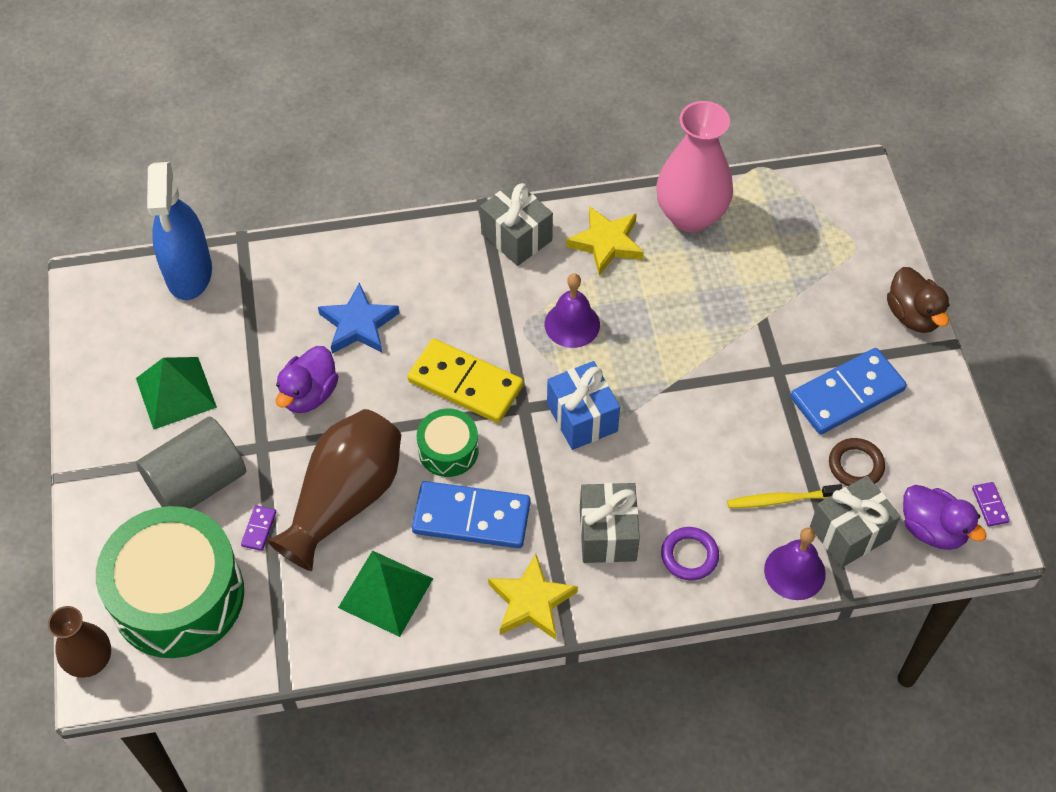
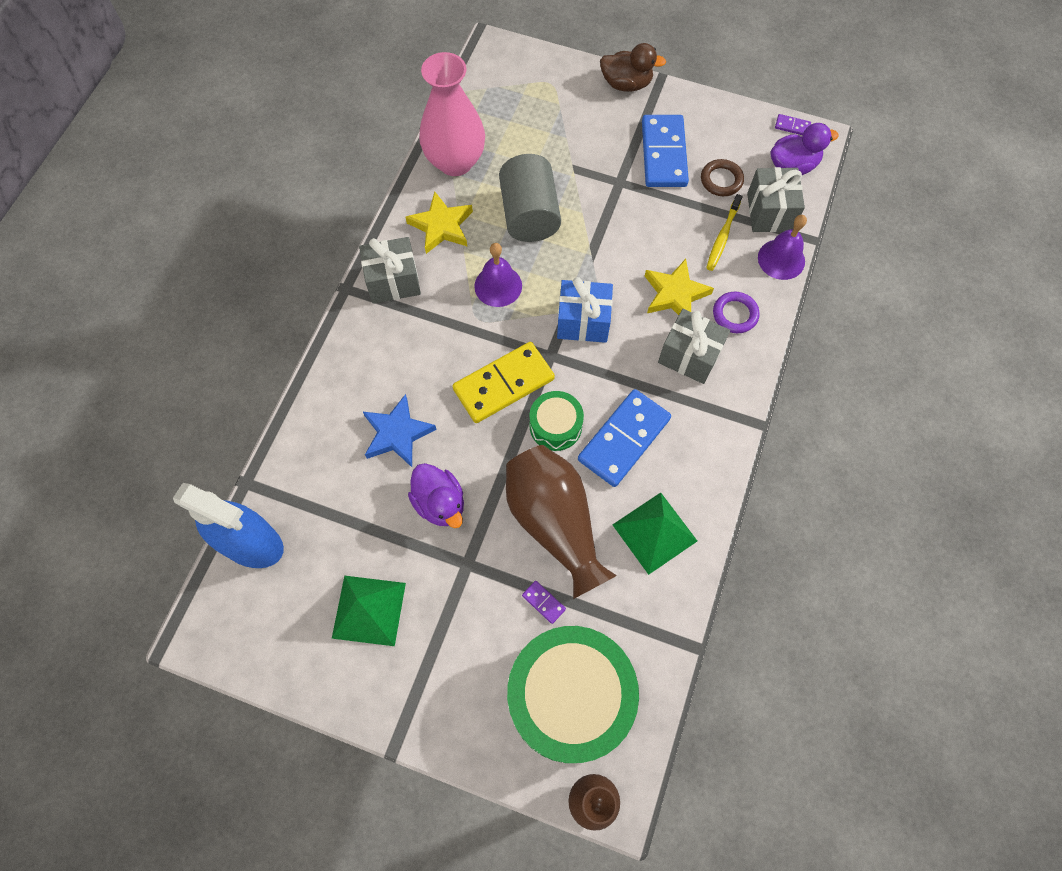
camera: 60 degrees left, 10 degrees up
grey cylinder [136,417,246,509] -> grey cylinder moved to [499,154,561,242]
yellow star [488,554,578,640] -> yellow star moved to [645,259,714,315]

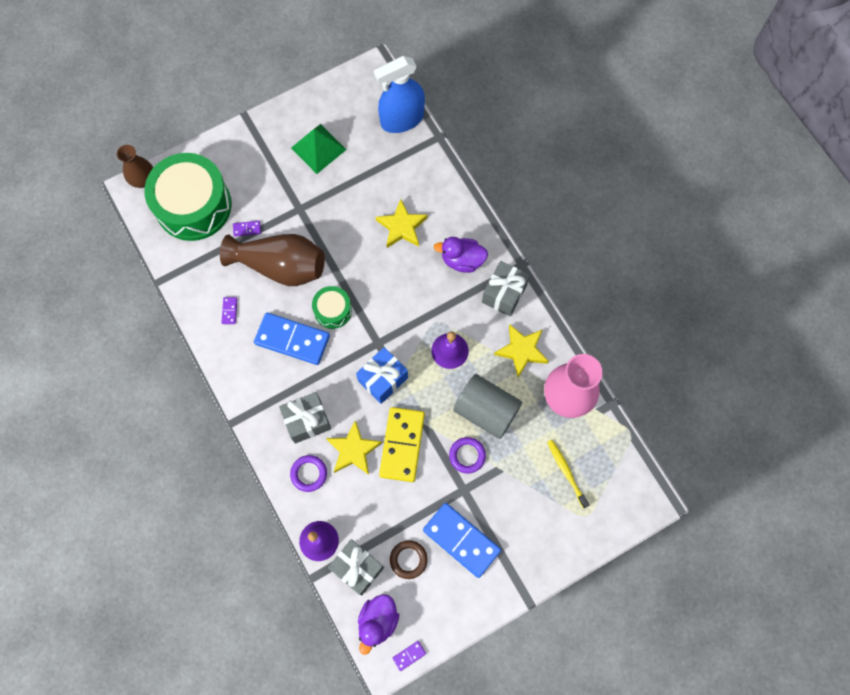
camera: 130 degrees right, 5 degrees up
blue star [363,394,437,467] -> yellow star [376,199,428,248]
purple duck [408,463,464,528] -> purple duck moved to [434,237,488,273]
yellow domino [453,342,555,423] -> yellow domino moved to [379,407,425,482]
blue domino [578,389,671,487] -> blue domino turned 60 degrees counterclockwise [254,313,330,365]
brown duck [600,43,666,92] -> none
green pyramid [613,493,697,575] -> purple domino [221,297,237,324]
yellow toothbrush [706,194,743,271] -> yellow toothbrush moved to [547,440,589,508]
none -> purple ring [449,437,486,474]

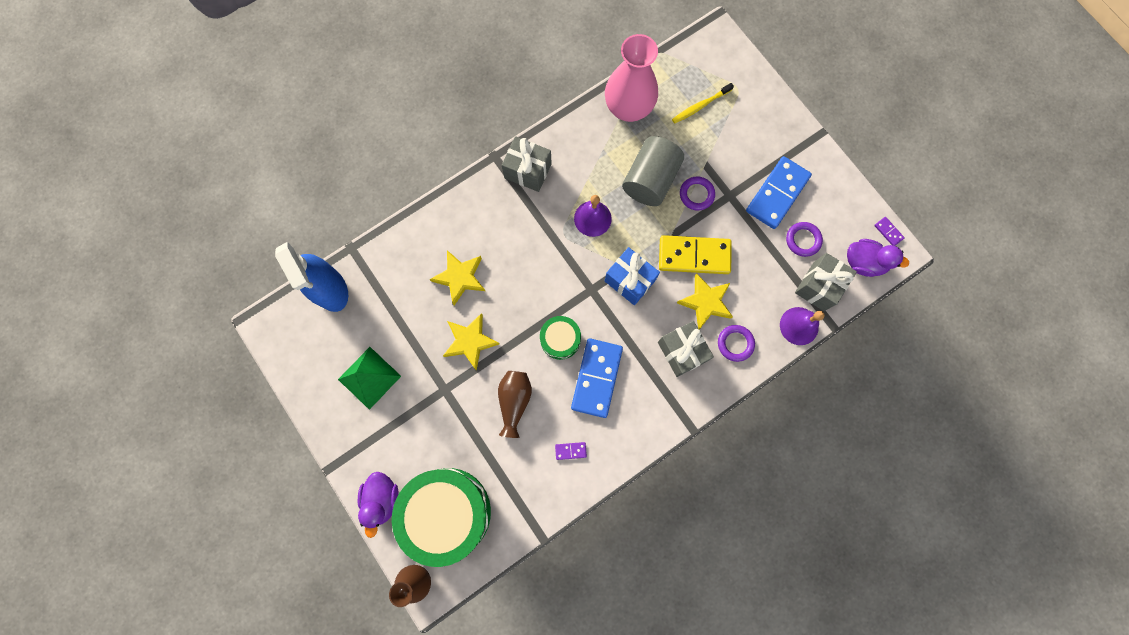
camera: 95 degrees left, 5 degrees up
brown vase [220,234,325,286] -> brown vase [498,371,532,438], size x0.59
purple domino [233,221,261,236] -> none
brown ring [390,540,428,579] -> purple ring [786,222,823,257]
purple duck [434,237,488,273] -> purple duck moved to [358,472,399,538]
yellow star [494,324,549,377] -> yellow star moved to [443,313,500,371]

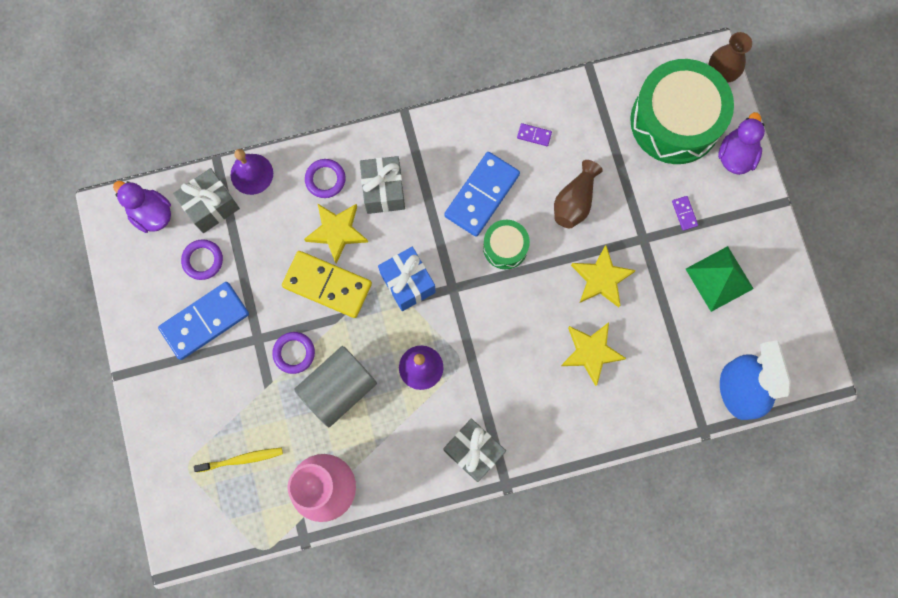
camera: 160 degrees left, 0 degrees up
purple domino [874,217,905,246] -> purple domino moved to [672,196,698,231]

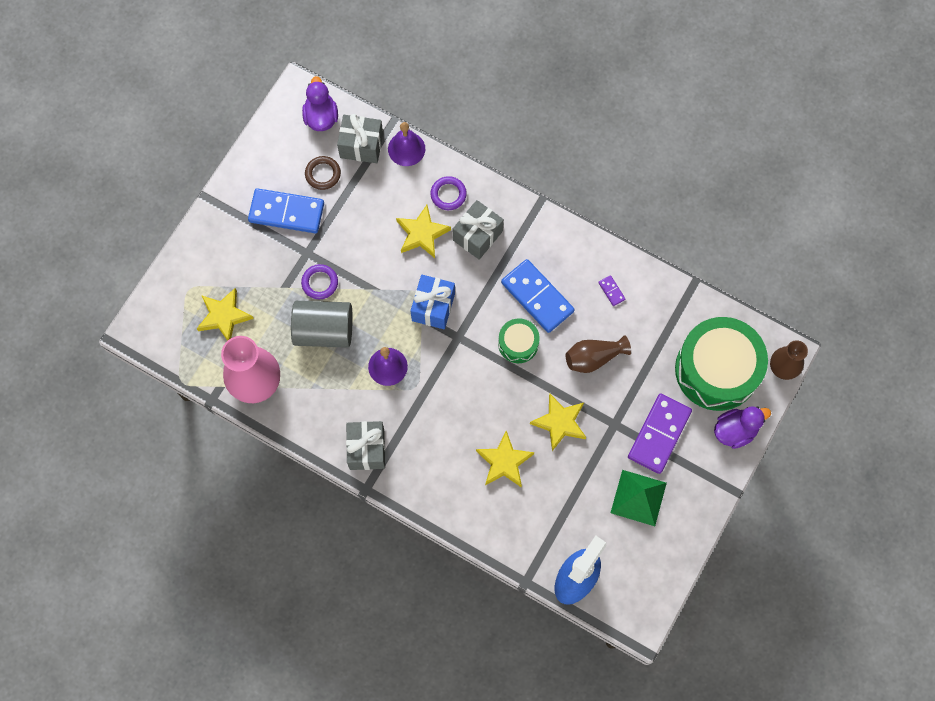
camera: 45 degrees right, 5 degrees down
purple ring [181,239,223,280] -> brown ring [305,156,341,190]
yellow toothbrush [194,448,283,472] -> yellow star [196,288,254,341]
yellow domino [282,251,372,318] -> none
blue domino [444,152,520,237] -> blue domino turned 60 degrees clockwise [501,259,575,333]
purple domino [672,196,698,231] -> purple domino [628,394,692,474], size x2.45

